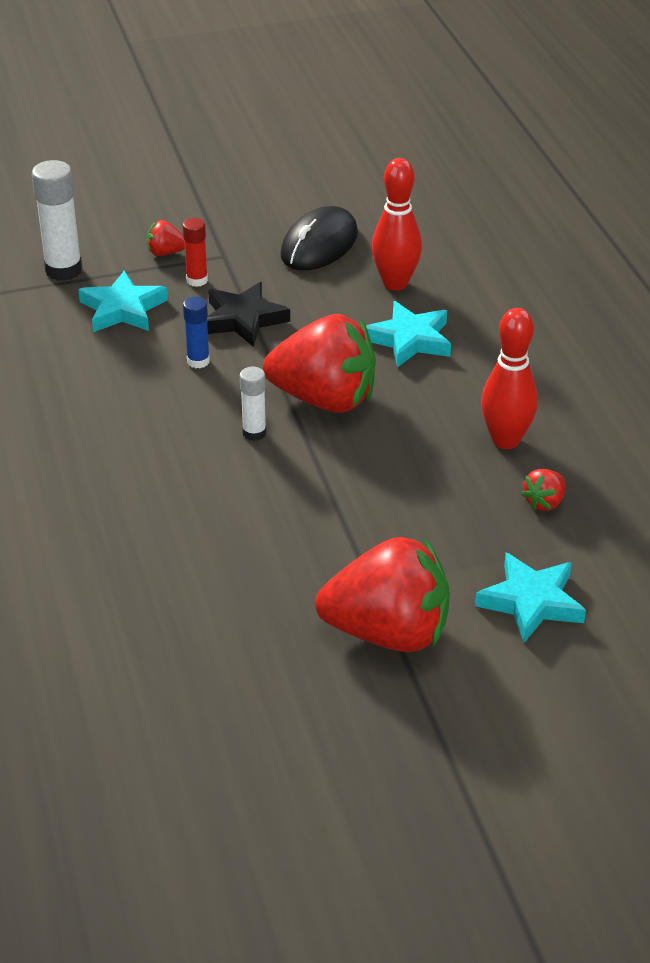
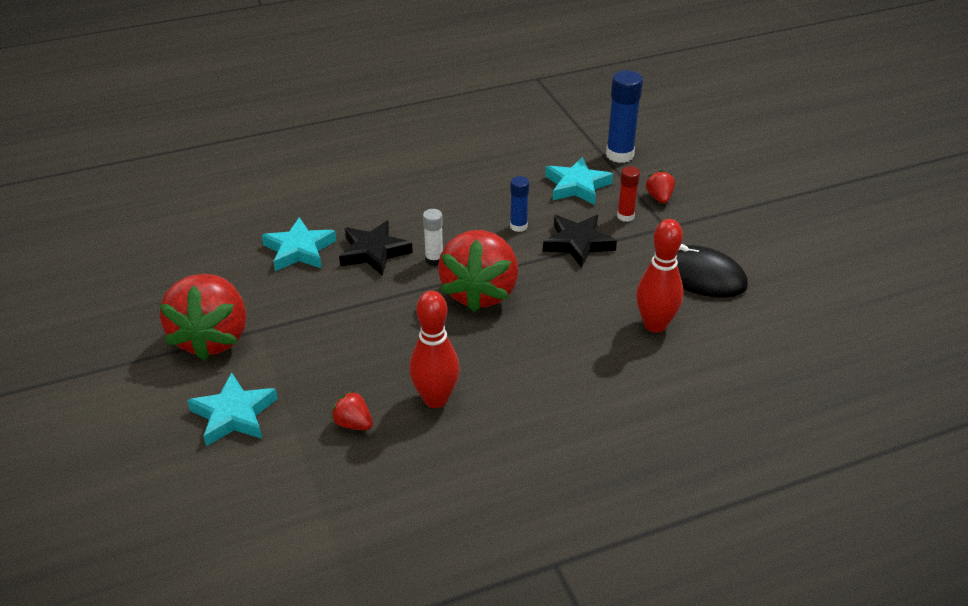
camera: 85 degrees right, 0 degrees up
white glue stick [32,160,82,281] -> blue glue stick [606,70,643,163]
turquoise star [366,301,451,368] -> turquoise star moved to [262,217,336,271]
none -> black star [339,220,413,276]

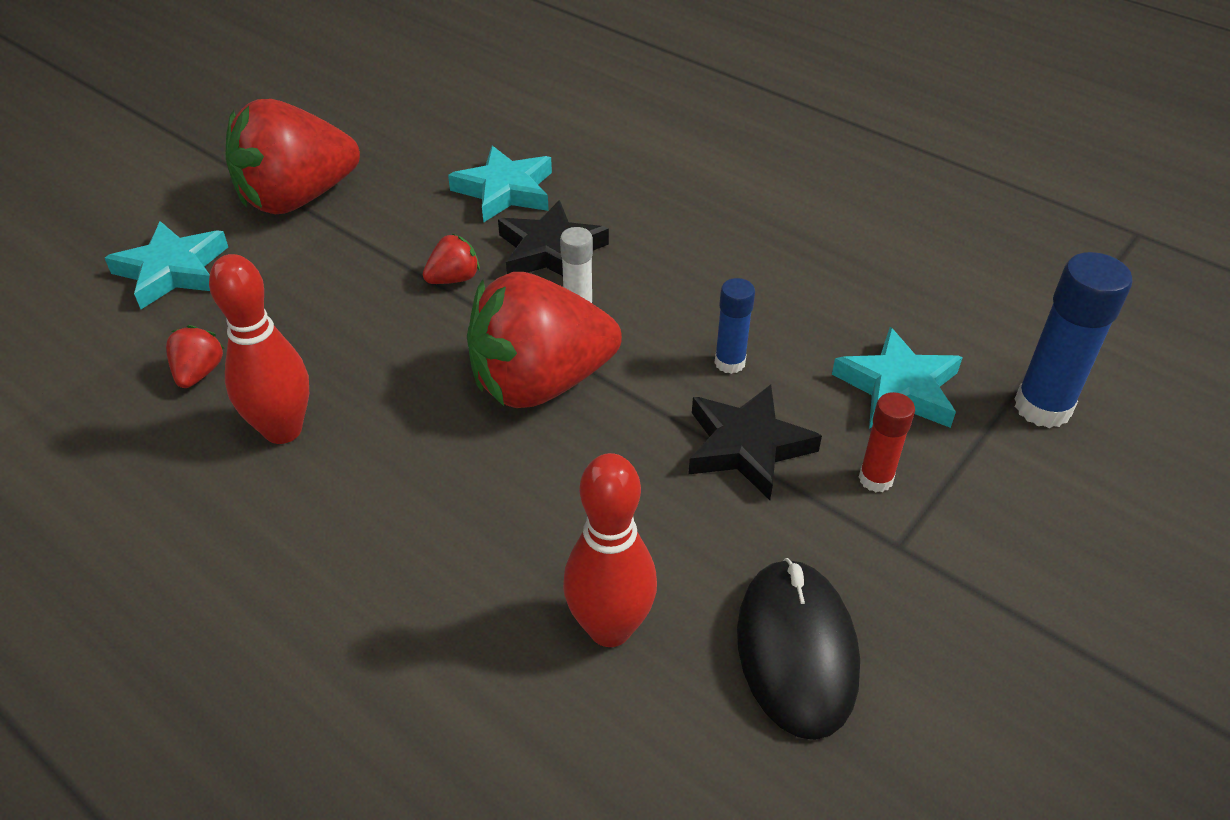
camera: 60 degrees right, 5 degrees up
red strawberry [646,170,675,204] -> red strawberry moved to [423,234,480,284]

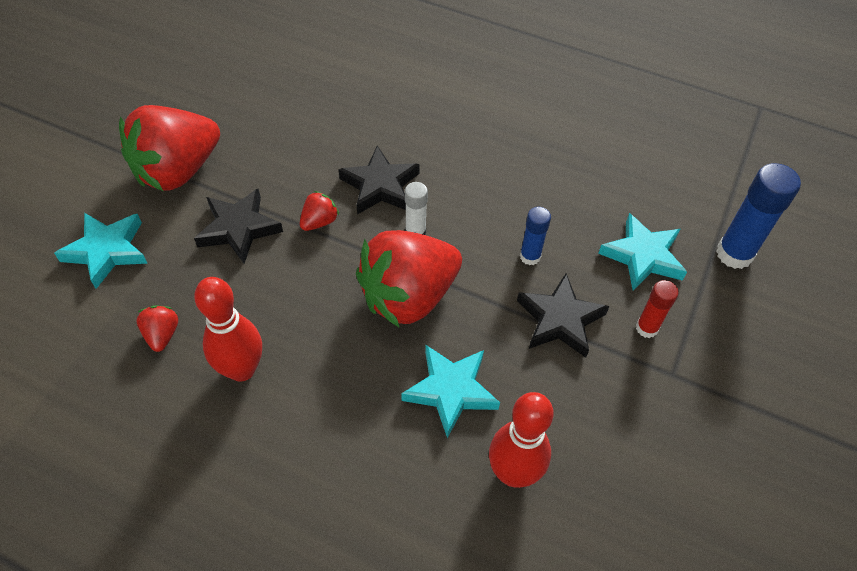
camera: 15 degrees left, 10 degrees up
turquoise star [448,146,552,223] -> turquoise star moved to [402,345,500,438]
black mouse [737,558,860,740] -> none
none -> black star [194,188,283,264]

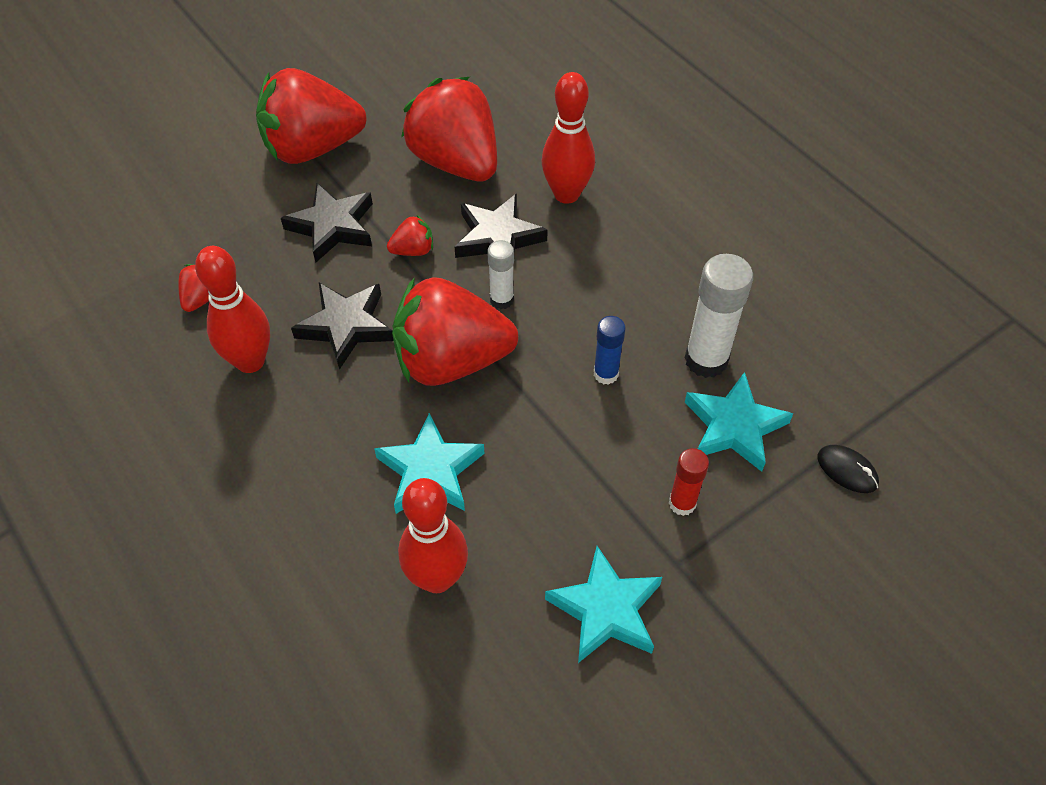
camera: 30 degrees right, 0 degrees up
turquoise star [54,213,148,289] -> turquoise star moved to [545,546,662,663]
black star [517,273,609,358] -> black star moved to [291,283,393,370]
blue glue stick [716,163,801,269] -> black mouse [817,445,879,493]
none -> red strawberry [401,77,497,181]
none -> red bowling pin [541,72,595,204]
none -> white glue stick [685,254,753,378]

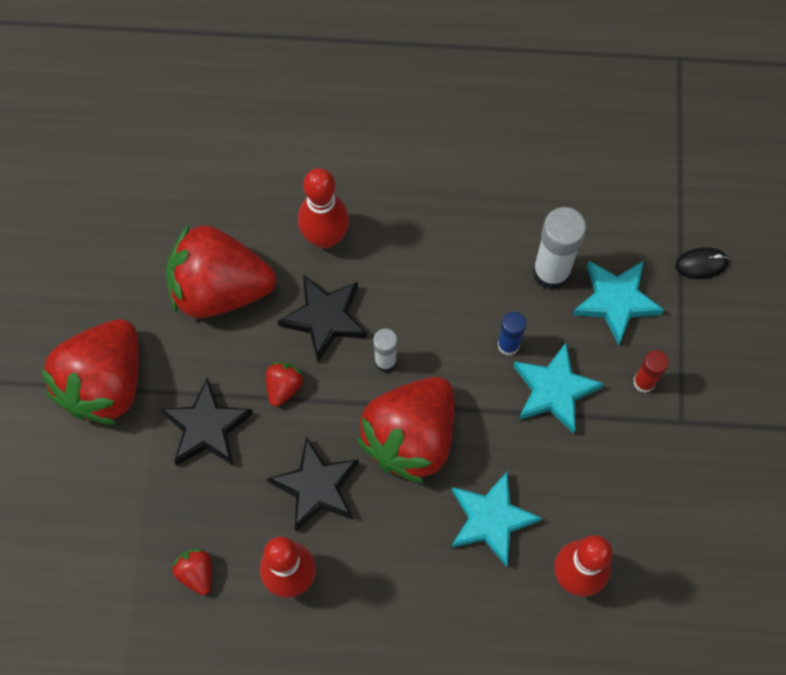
camera: 50 degrees left, 15 degrees up
turquoise star [545,546,662,663] -> turquoise star moved to [513,343,604,434]

